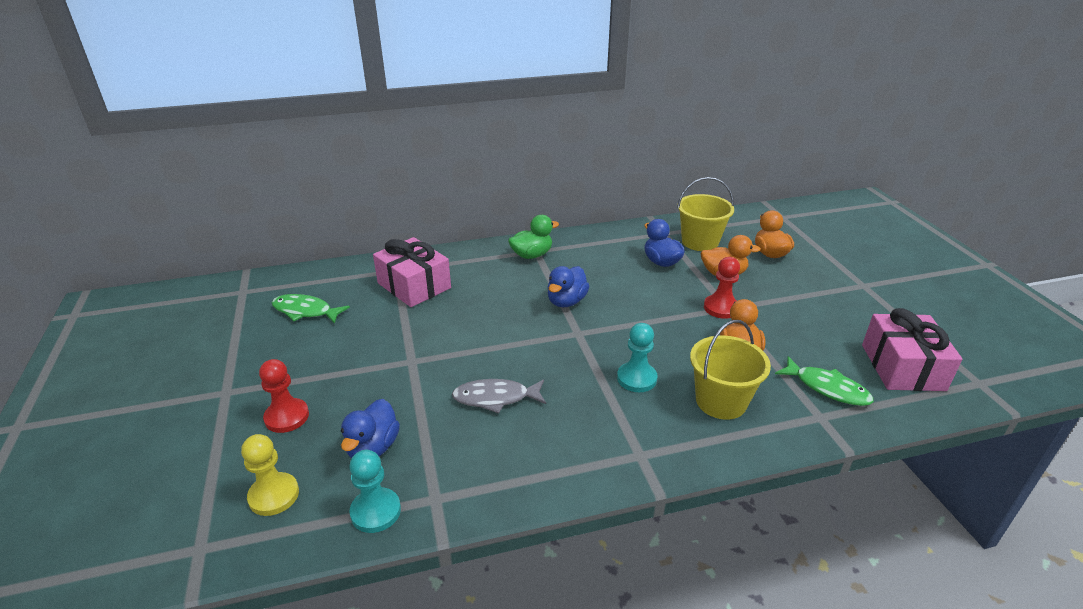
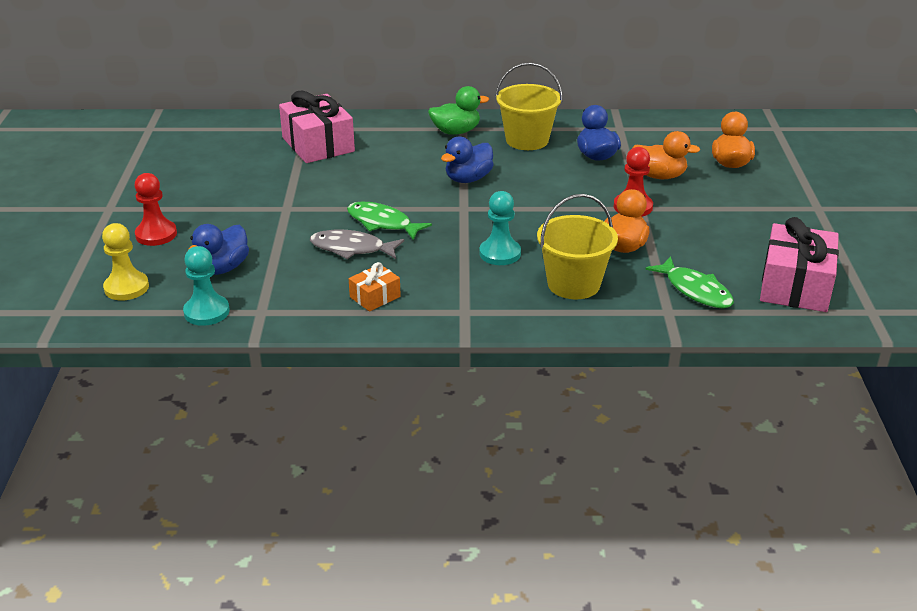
camera: 15 degrees right, 0 degrees up
green fish [272,294,350,324] -> green fish moved to [347,202,432,240]
yellow bucket [677,177,734,251] -> yellow bucket moved to [496,63,563,150]
none -> orange gift [349,262,401,311]

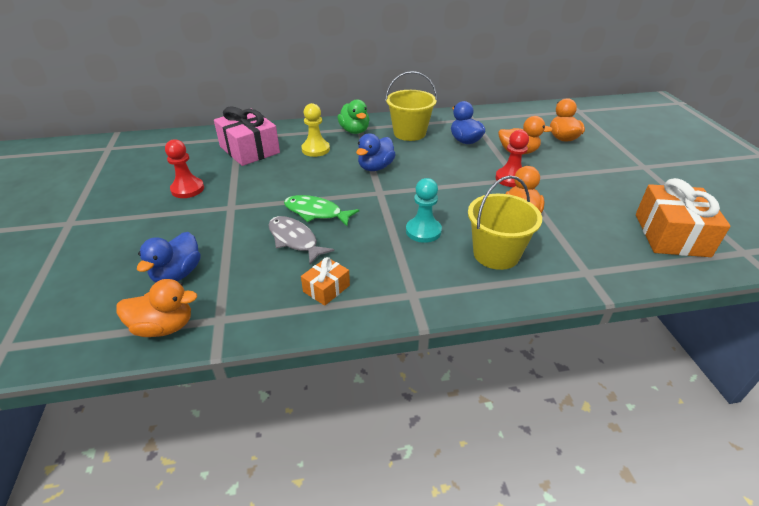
camera: 10 degrees left, 5 degrees up
yellow pawn [102,223,149,301] -> yellow pawn moved to [301,103,330,157]
red pawn [134,173,177,246] -> red pawn moved to [165,139,204,198]
turquoise pawn [183,246,230,326] -> orange duck [116,279,197,337]
grey fish [310,229,404,259] -> grey fish turned 45 degrees clockwise [268,216,335,264]
green duck [428,86,489,135] -> green duck turned 90 degrees clockwise [338,99,369,134]
green fish [645,256,734,309] -> none
pink gift [760,217,839,312] -> orange gift [636,178,731,257]

